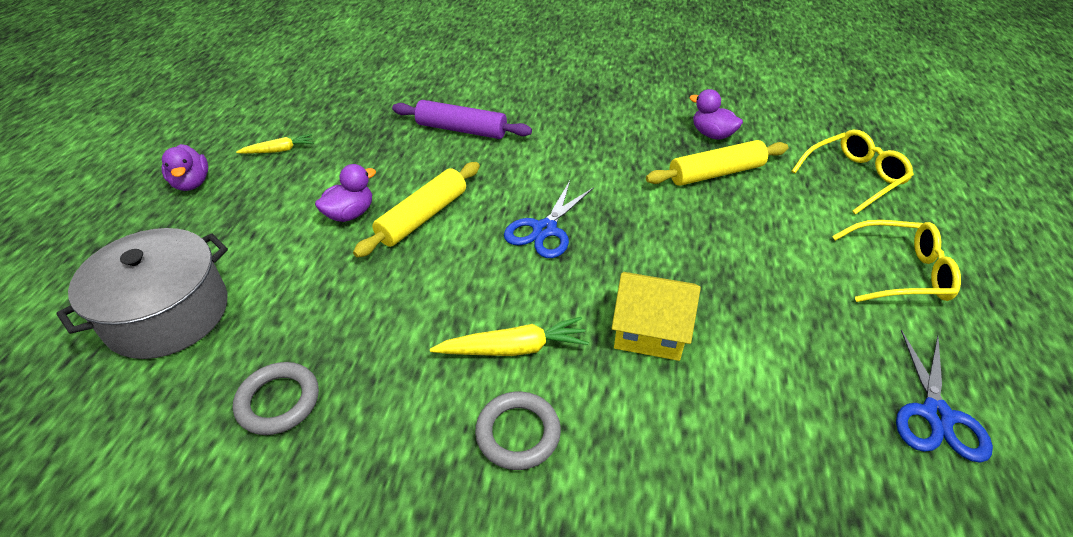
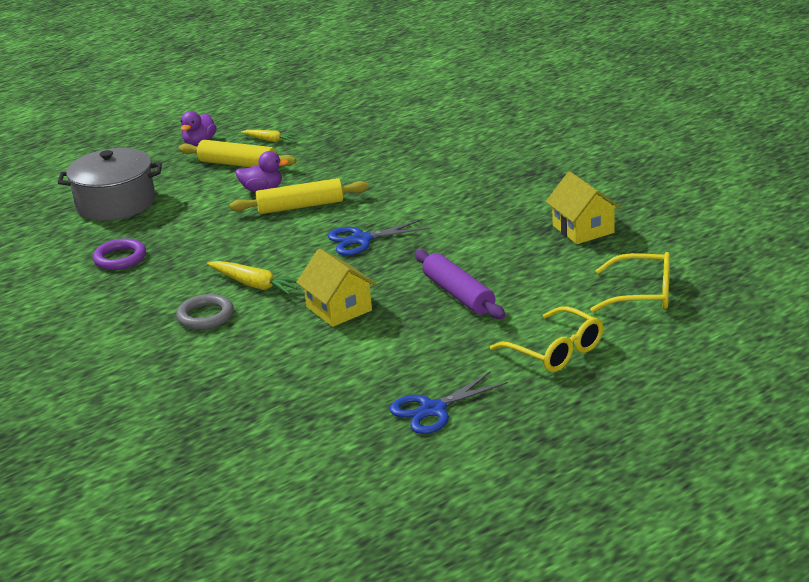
camera: 45 degrees right, 15 degrees down
grey ring [233,362,319,435] -> purple ring [93,238,146,270]
purple rolling pin [392,100,532,139] -> purple rolling pin moved to [415,250,505,319]
yellow rolling pin [646,140,788,186] -> yellow rolling pin moved to [179,140,297,167]
purple duck [690,89,743,140] -> yellow house [546,171,621,244]

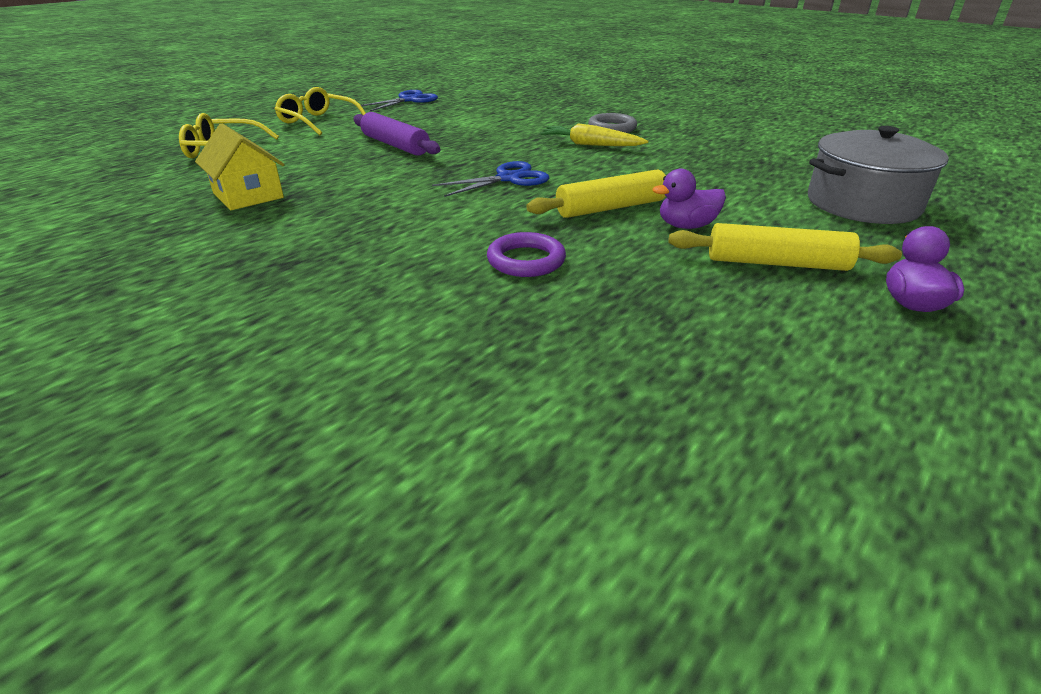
camera: 165 degrees right, 5 degrees up
purple ring [93,238,146,270] -> purple ring moved to [487,232,566,277]
yellow carrot [241,130,298,142] -> none
yellow house [296,248,376,327] -> none

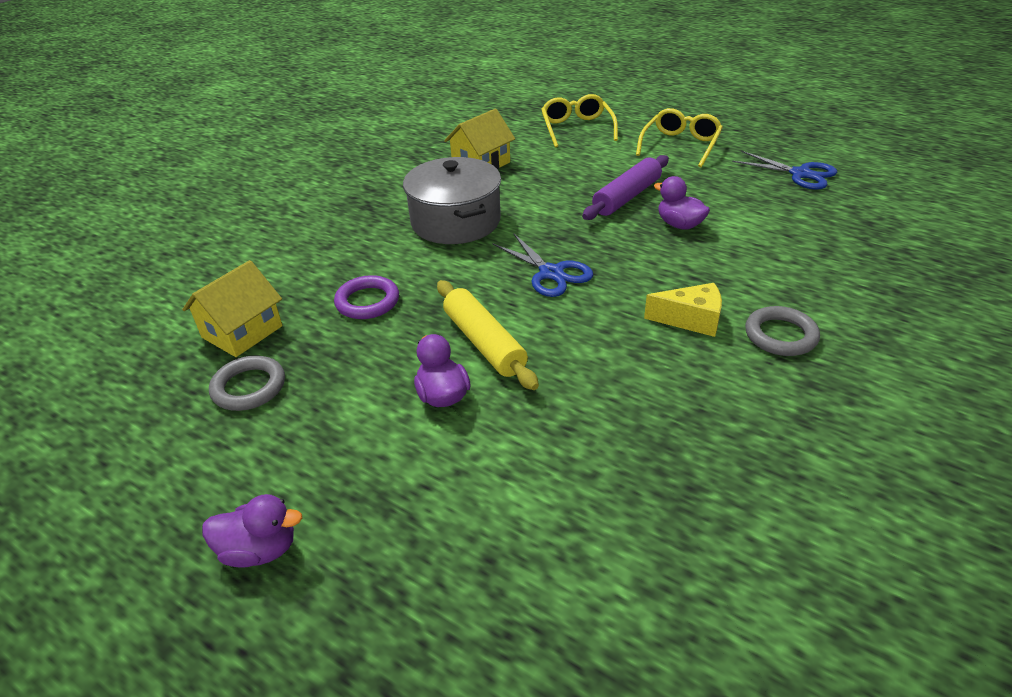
camera: 85 degrees right, 5 degrees up
yellow carrot [540,123,648,146] -> yellow cheese [644,283,722,337]
yellow rolling pin [668,223,902,271] -> none
grey pot [808,126,949,224] -> grey pot moved to [403,157,501,244]
none -> yellow house [182,260,282,357]
none -> grey ring [209,356,285,411]
none -> purple duck [654,176,710,230]

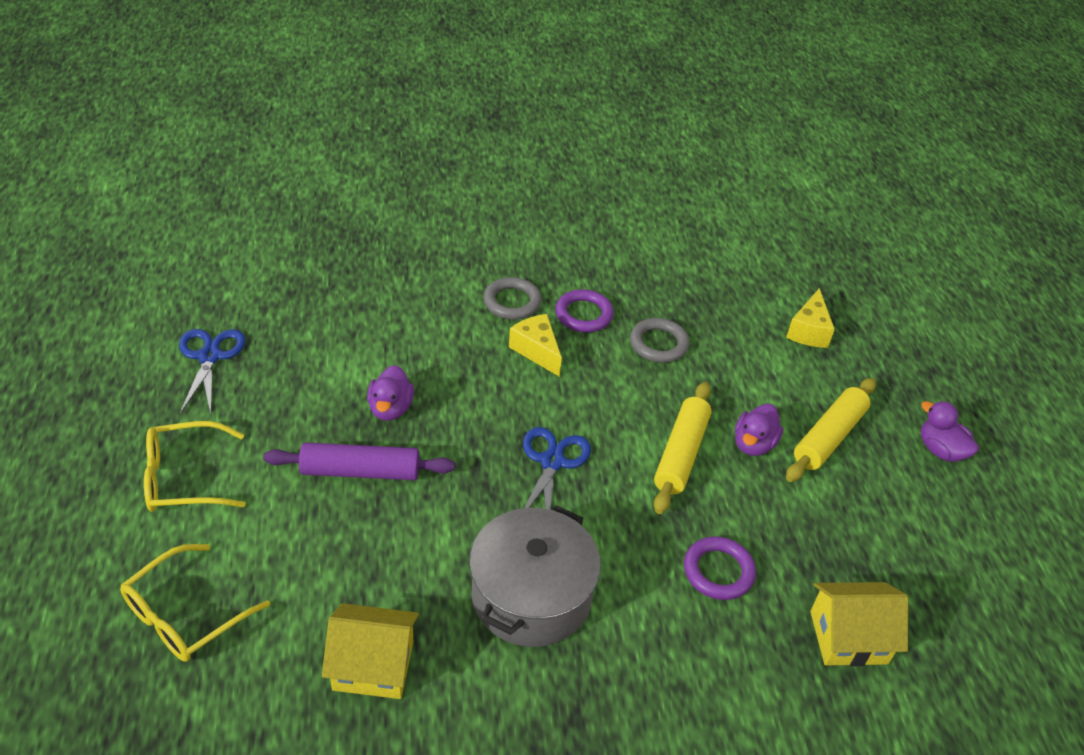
camera: 135 degrees left, 5 degrees up
grey ring [209,356,285,411] -> grey ring moved to [630,318,690,363]
none -> purple ring [555,289,614,332]
none -> yellow cheese [786,288,835,348]
none -> yellow rolling pin [786,378,876,482]

